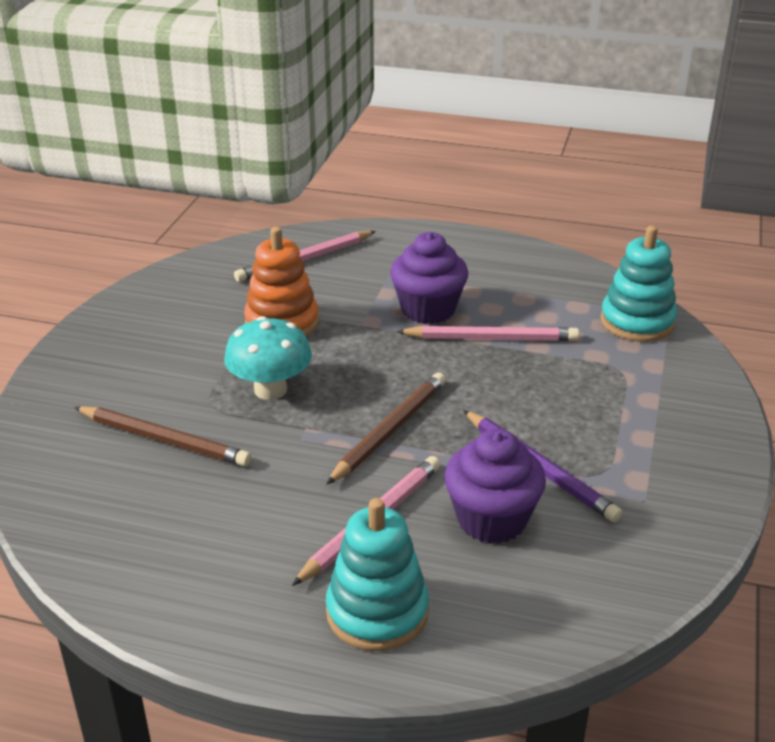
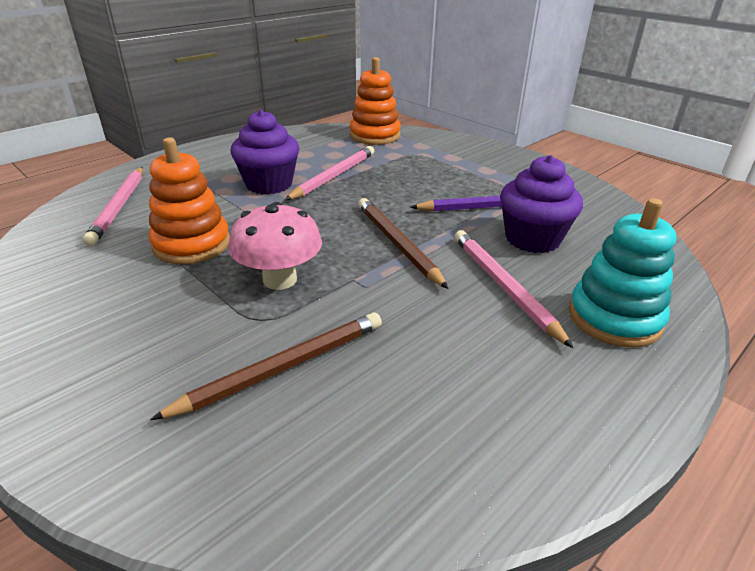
camera: 60 degrees left, 0 degrees up
turquoise mushroom [224,316,312,400] -> pink mushroom [229,202,322,290]
turquoise stacking toy [601,226,677,342] -> orange stacking toy [350,57,401,145]

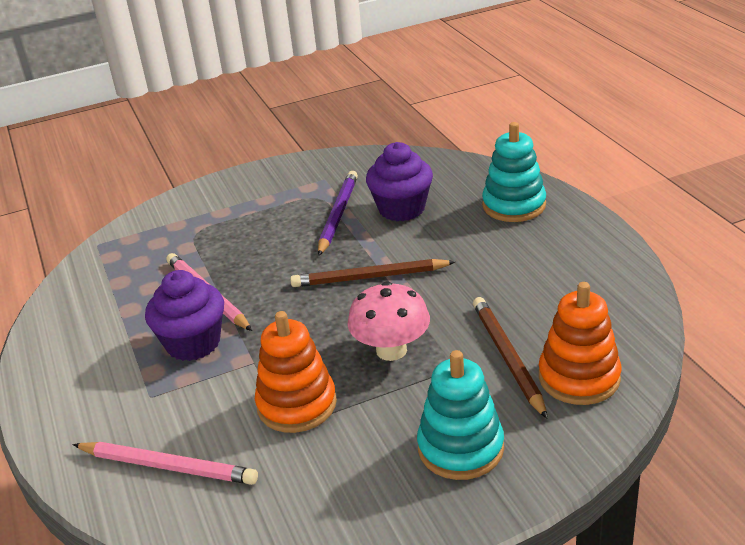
camera: 65 degrees left, 0 degrees up
orange stacking toy [350,57,401,145] -> orange stacking toy moved to [539,282,622,405]
pink pencil [454,230,573,348] -> none
none -> turquoise stacking toy [417,350,504,480]

